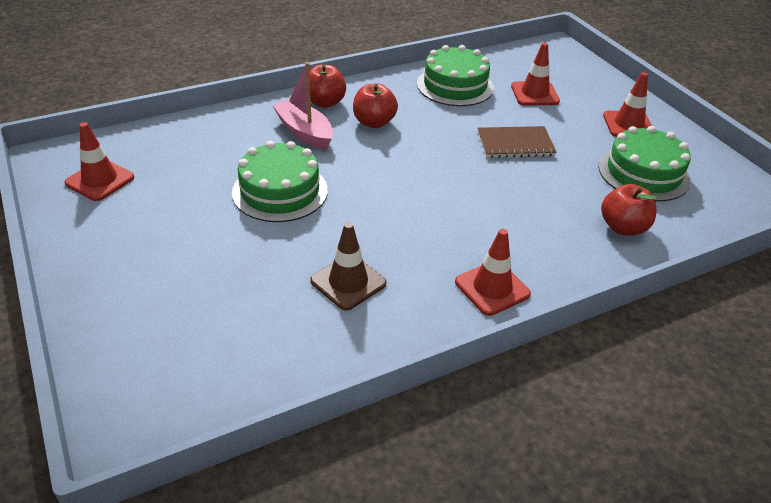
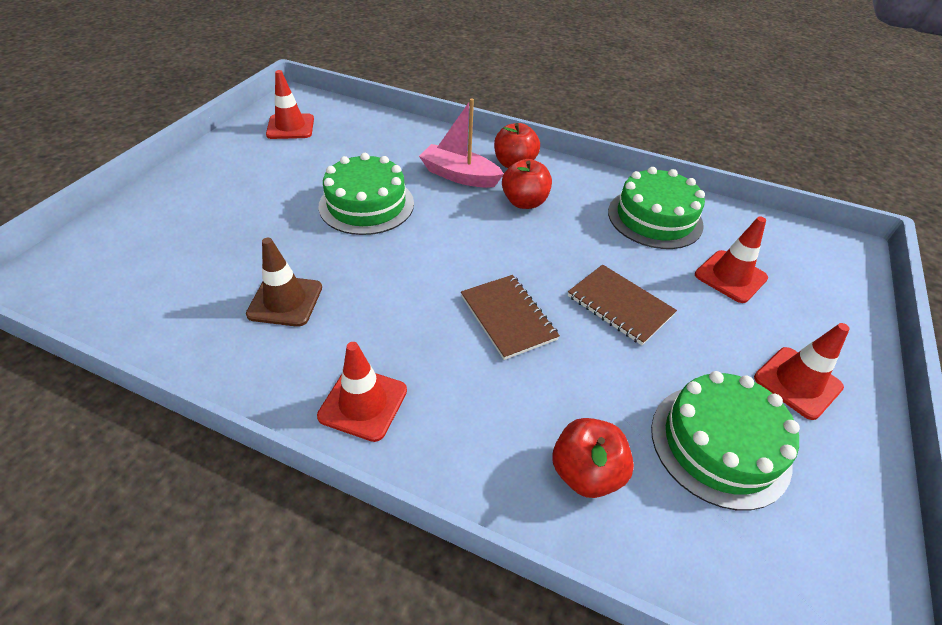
camera: 50 degrees right, 5 degrees up
pink boat [272,62,333,150] -> pink boat turned 75 degrees counterclockwise [419,98,504,188]
none -> brown notebook [461,275,560,360]

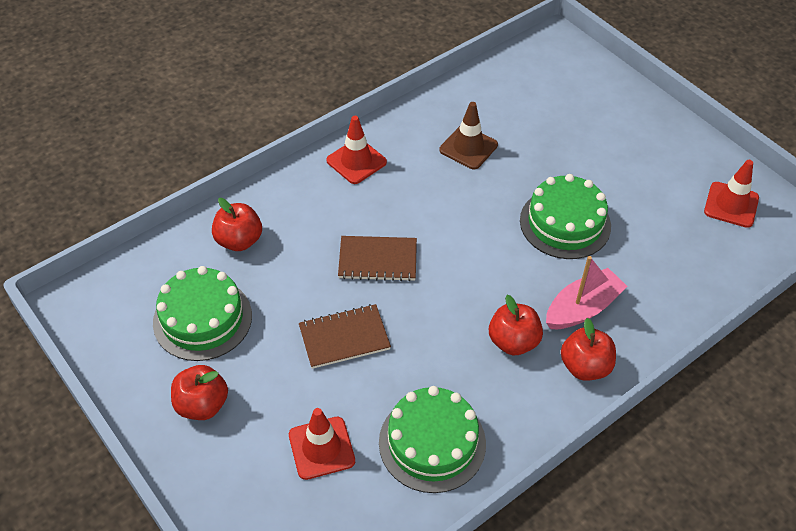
camera: 120 degrees right, 5 degrees up
red traffic cone [754,323,850,420] -> red apple [171,365,228,420]

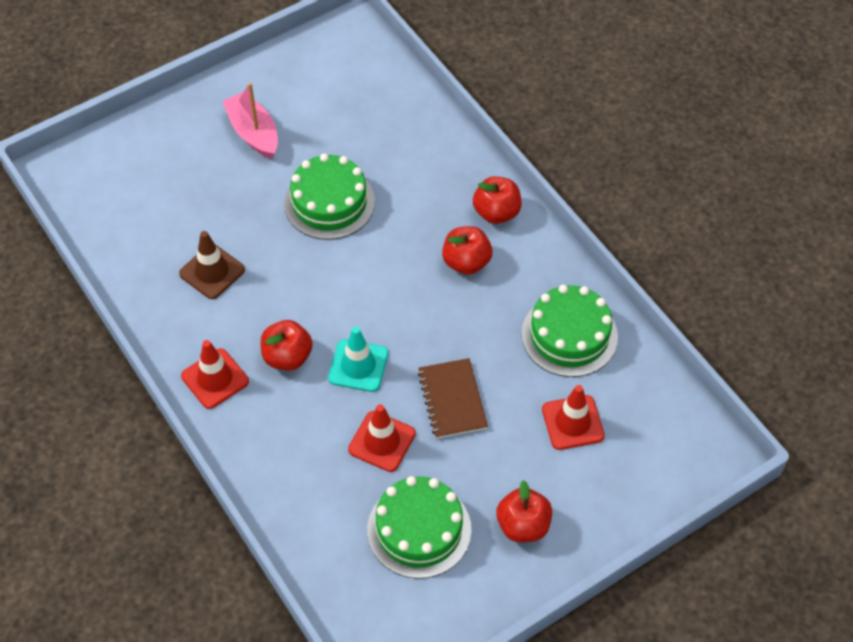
camera: 85 degrees left, 5 degrees up
red apple [212,198,262,251] -> red apple moved to [260,320,313,370]
brown notebook [338,236,417,281] -> turquoise traffic cone [328,327,388,392]
pink boat [546,256,628,329] -> pink boat moved to [222,83,278,159]
red traffic cone [704,160,759,228] -> red traffic cone moved to [348,404,416,472]

